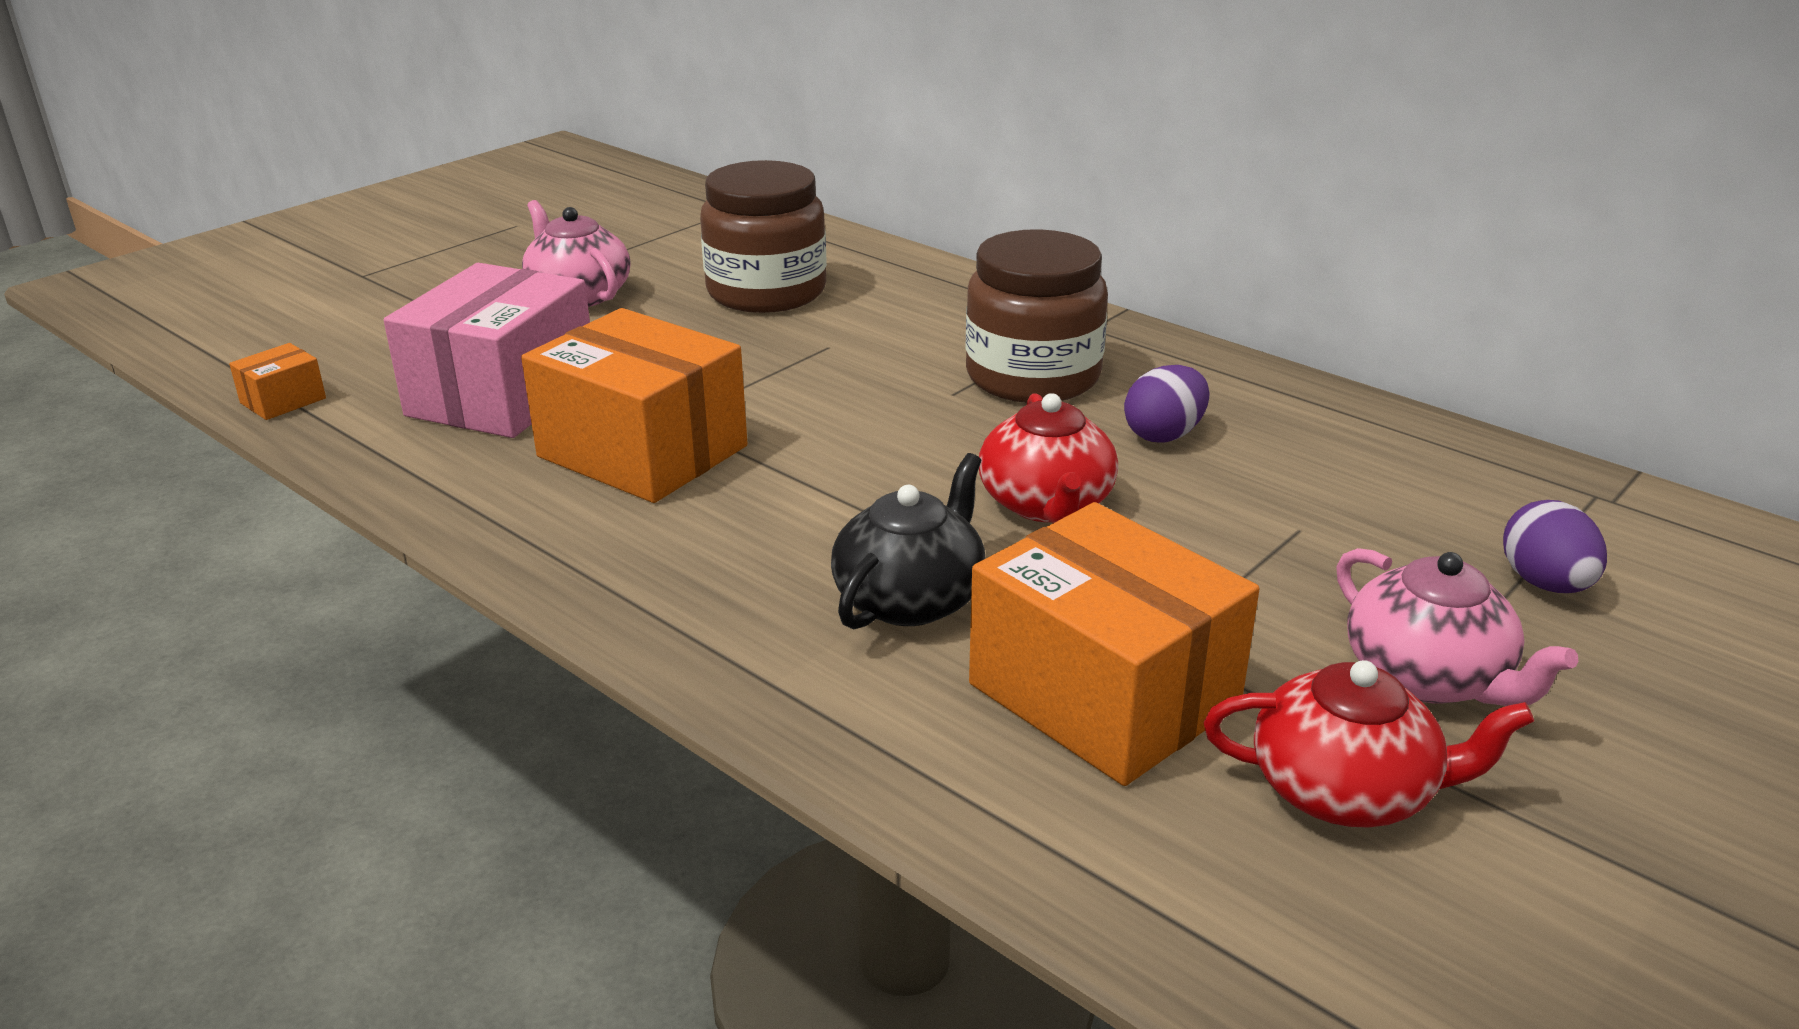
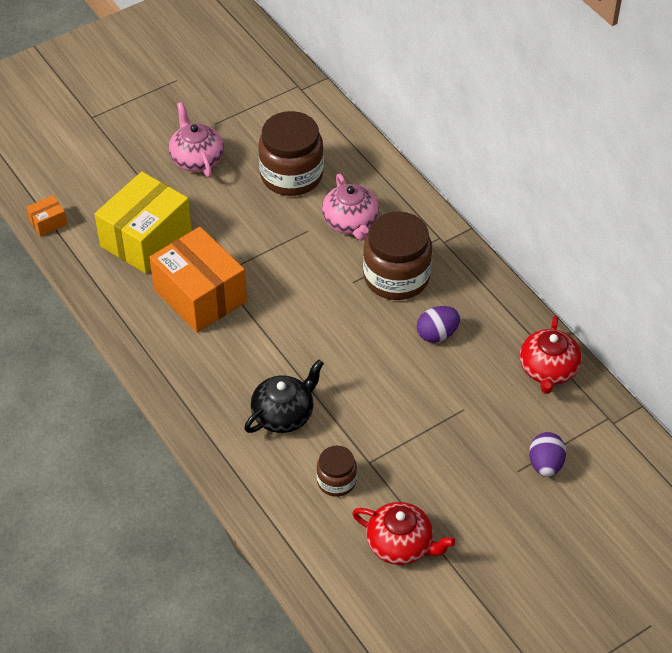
camera: 15 degrees right, 20 degrees up
pink box [384,263,590,438] -> yellow box [94,172,192,274]
orange box [969,502,1259,786] -> brown jar [316,446,357,497]
red teapot [979,393,1118,523] -> red teapot moved to [520,316,582,394]
pink teapot [1336,548,1578,706] -> pink teapot moved to [322,174,379,241]

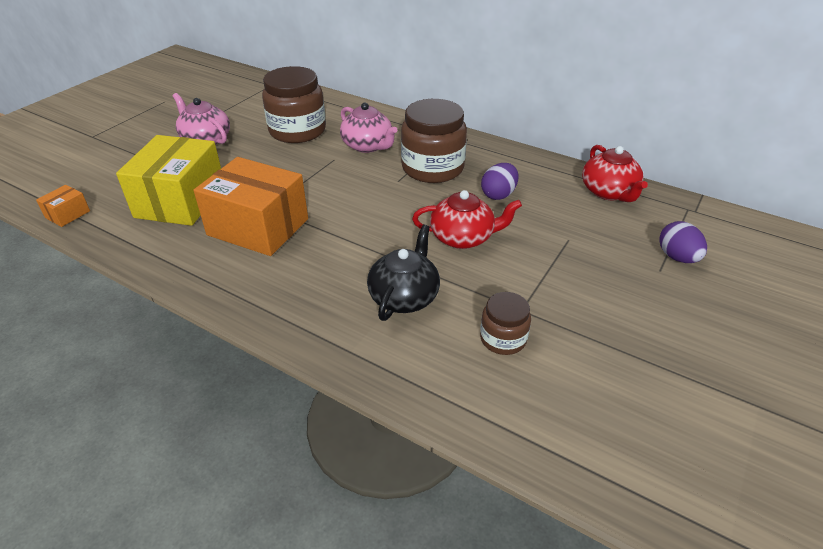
camera: 25 degrees left, 10 degrees down
red teapot [352,502,456,565] -> red teapot moved to [412,190,522,249]

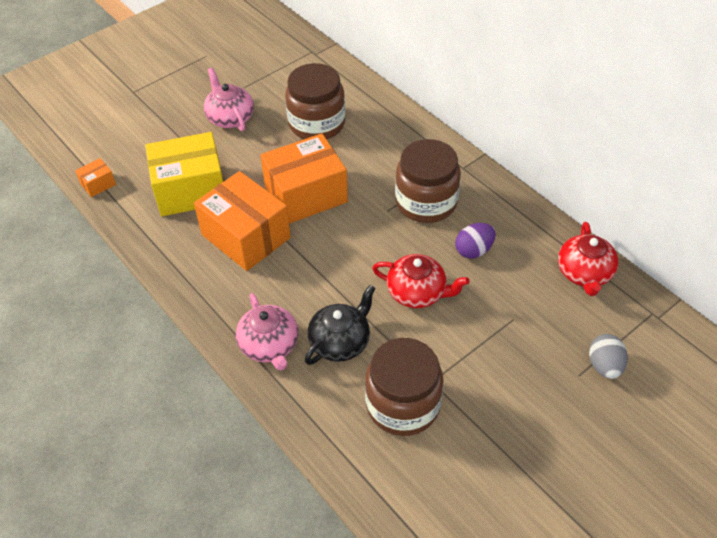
camera: 20 degrees right, 10 degrees up
yellow box [116,135,221,226] -> yellow box turned 45 degrees clockwise [145,132,223,216]
pink teapot [340,103,398,153] -> pink teapot moved to [236,293,298,371]
brown jar [480,292,531,355] -> brown jar [365,338,444,436], size x1.87
purple egg [659,221,707,263] -> grey egg [589,334,628,379]
none -> orange box [260,133,348,224]

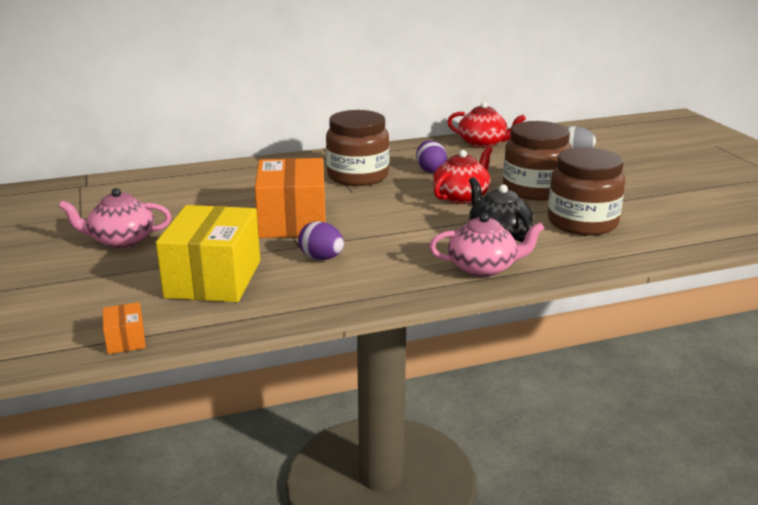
camera: 70 degrees left, 25 degrees down
orange box [194,171,291,271] -> purple egg [298,221,344,260]
brown jar [285,63,345,139] -> brown jar moved to [503,121,572,201]

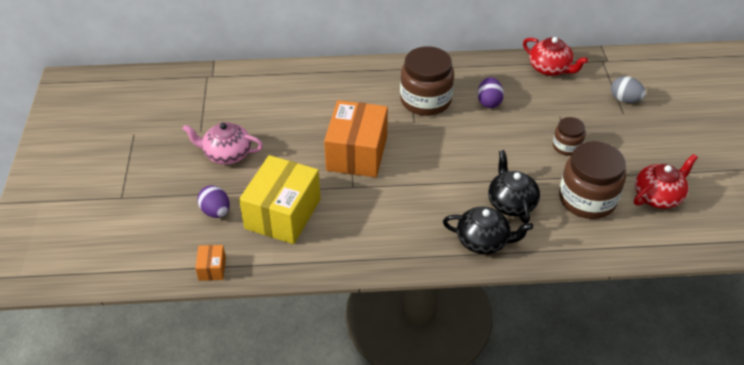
camera: 15 degrees right, 20 degrees up
purple egg [298,221,344,260] -> purple egg moved to [197,185,230,218]
pink teapot [429,213,545,277] -> black teapot [443,206,533,254]
red teapot [433,147,492,204] -> red teapot moved to [634,154,698,209]
brown jar [503,121,572,201] -> brown jar [553,117,585,156], size x0.54

